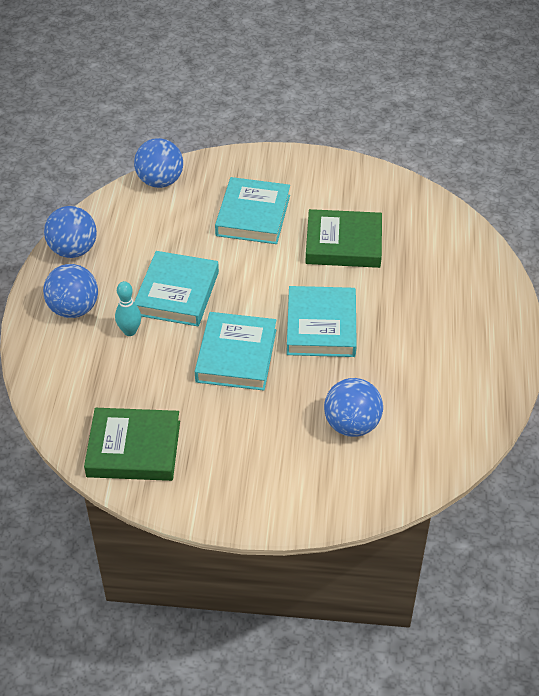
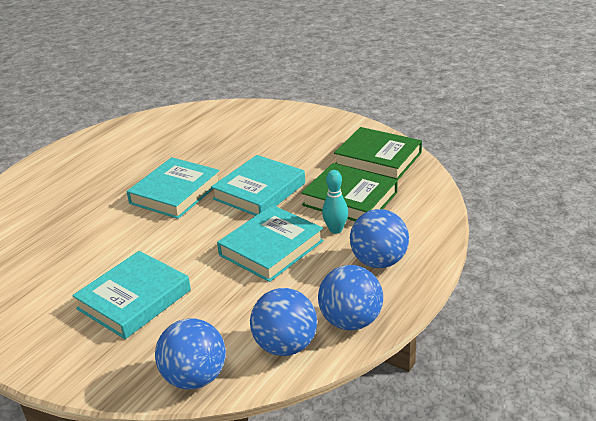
camera: 150 degrees left, 15 degrees down
green book [306,209,382,268] -> green book moved to [301,163,398,221]
blue ball [324,378,383,437] -> blue ball moved to [250,288,317,356]

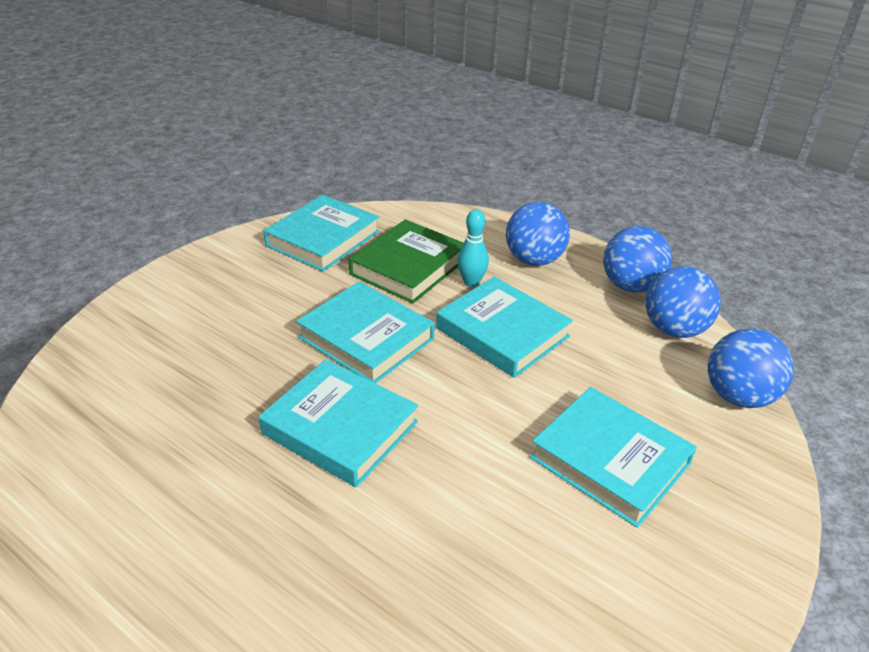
camera: 90 degrees left, 5 degrees up
green book [334,127,422,180] -> turquoise book [264,195,380,272]

